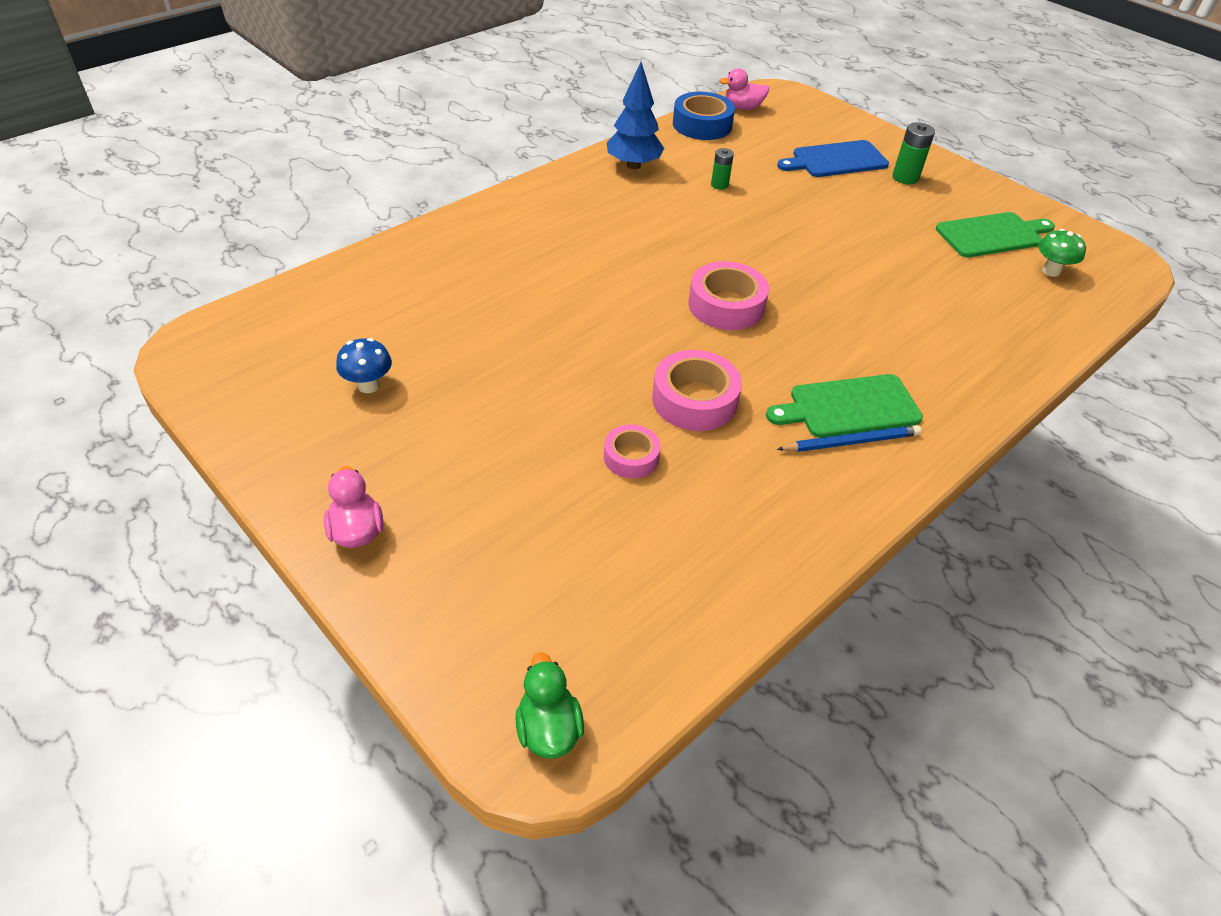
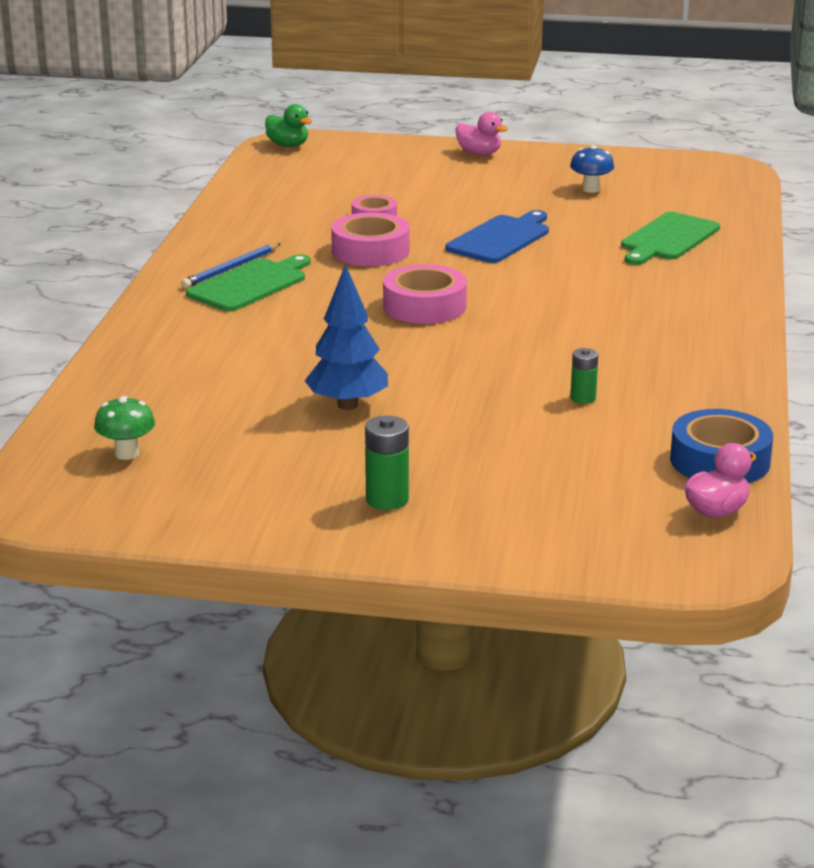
camera: 145 degrees right, 20 degrees down
blue tree [607,62,664,169] -> blue tree moved to [305,264,388,410]
blue cutting board [777,140,889,177] -> blue cutting board moved to [446,210,549,263]
green cutting board [936,212,1055,257] -> green cutting board moved to [621,212,720,265]

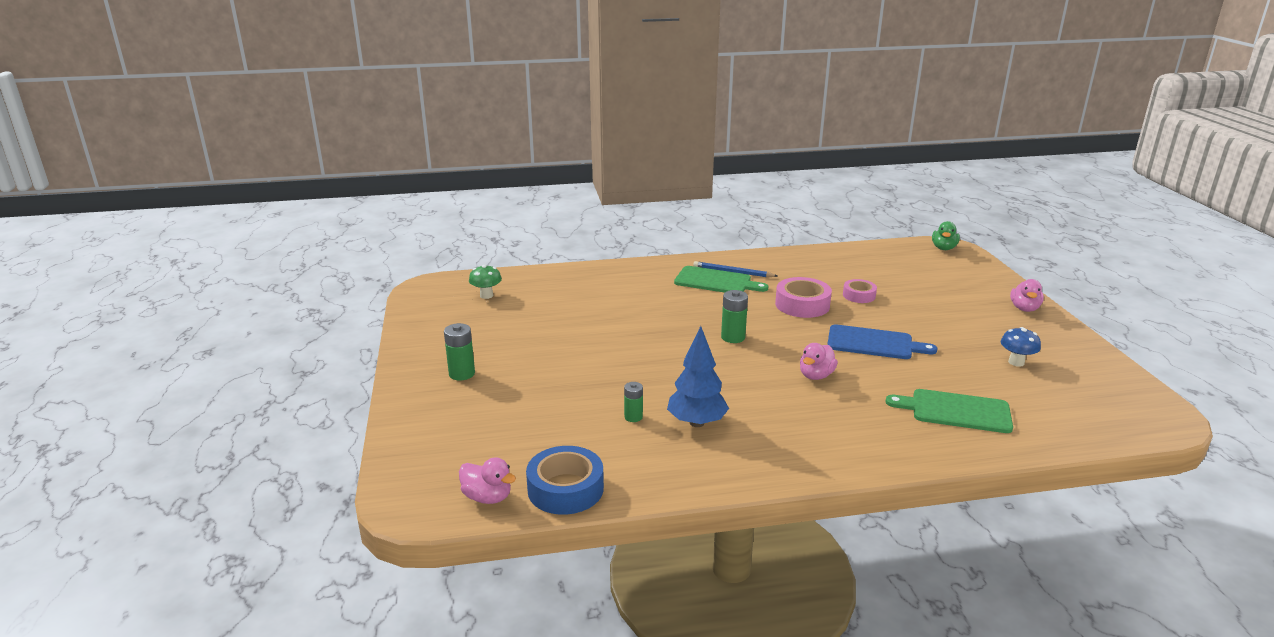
camera: 70 degrees right, 0 degrees up
blue tree [305,264,388,410] -> blue tree moved to [667,326,729,427]
pink tape [383,264,467,324] -> green battery [721,290,748,343]
none -> pink duck [800,343,838,380]

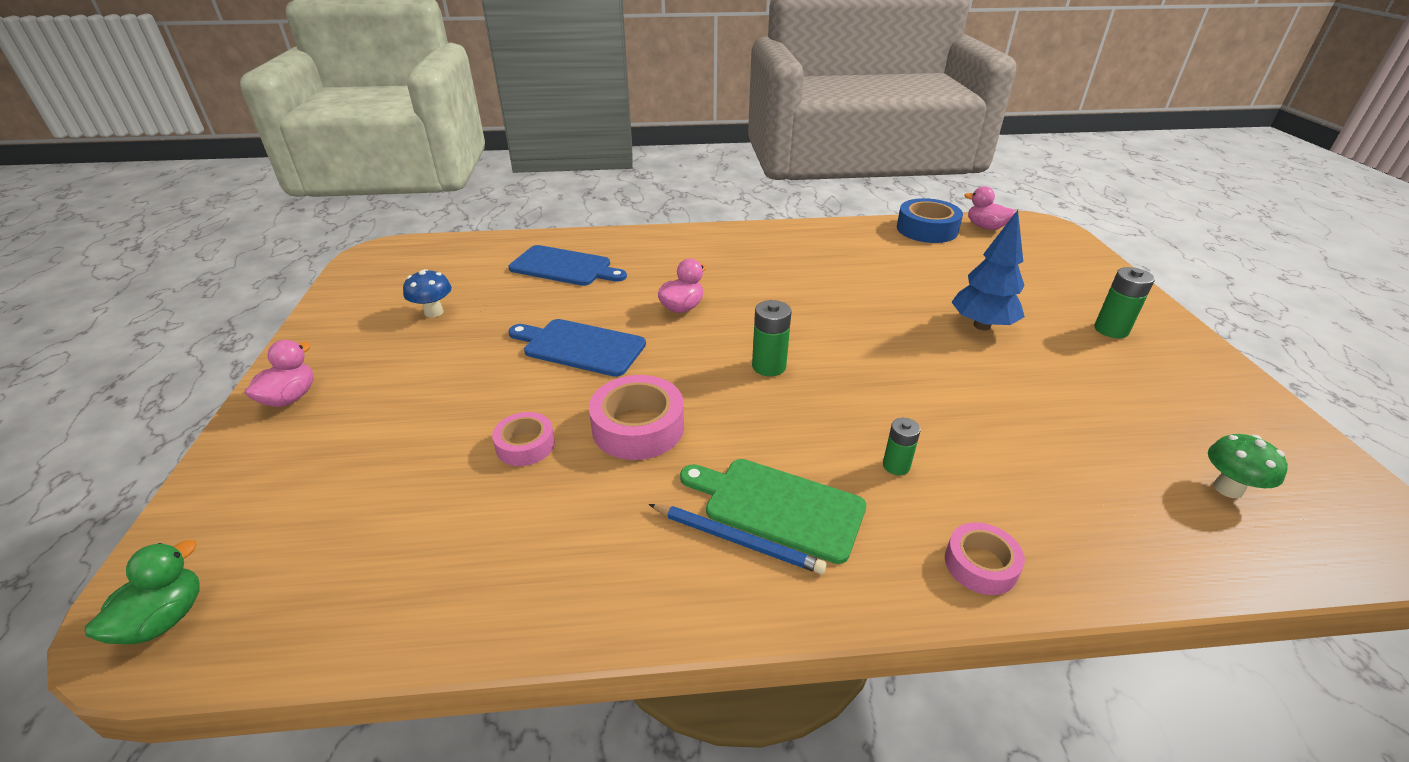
camera: 175 degrees left, 10 degrees up
green battery [624,382,643,422] -> green battery moved to [883,418,921,475]
blue tree [667,326,729,427] -> blue tree moved to [952,210,1025,330]
green cutting board [885,389,1013,433] -> blue cutting board [509,245,627,286]
none -> pink tape [945,522,1025,595]

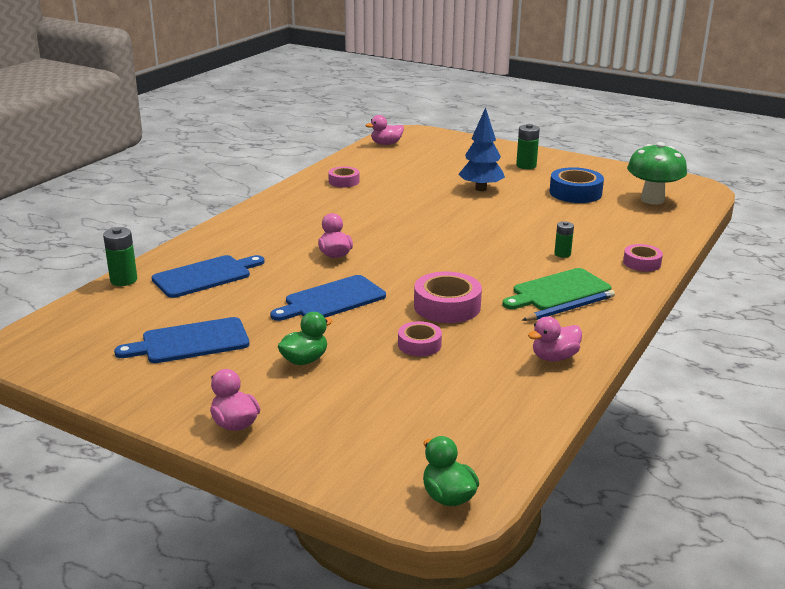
camera: 55 degrees left, 10 degrees down
blue mushroom [403,269,452,318] -> blue cutting board [114,317,249,363]
green battery [752,300,791,376] -> green battery moved to [103,227,137,286]
blue tape [897,198,963,243] -> blue tape moved to [550,167,604,203]
green mushroom [1208,434,1288,498] -> green mushroom [627,142,687,204], size x1.78
none -> green duck [278,312,333,365]
none -> pink tape [328,167,360,187]
none -> pink duck [528,316,582,361]

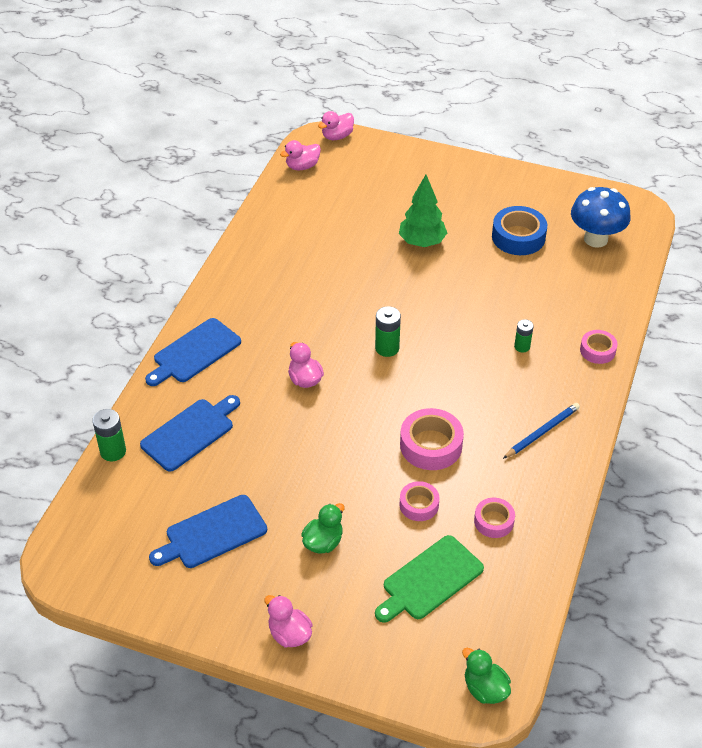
camera: 10 degrees left, 20 degrees up
blue cutting board [270,275,386,321] -> blue cutting board moved to [145,318,241,386]
pink tape [328,167,360,187] -> pink tape moved to [474,498,515,538]
blue tree [458,107,505,191] -> green tree [399,175,447,247]
green cutting board [503,268,611,310] -> green cutting board moved to [375,535,484,623]
green battery [516,124,540,169] -> green battery moved to [375,306,401,357]
pink duck [528,316,582,361] -> pink duck moved to [318,111,354,140]
green mushroom [627,142,687,204] -> blue mushroom [571,187,631,248]

